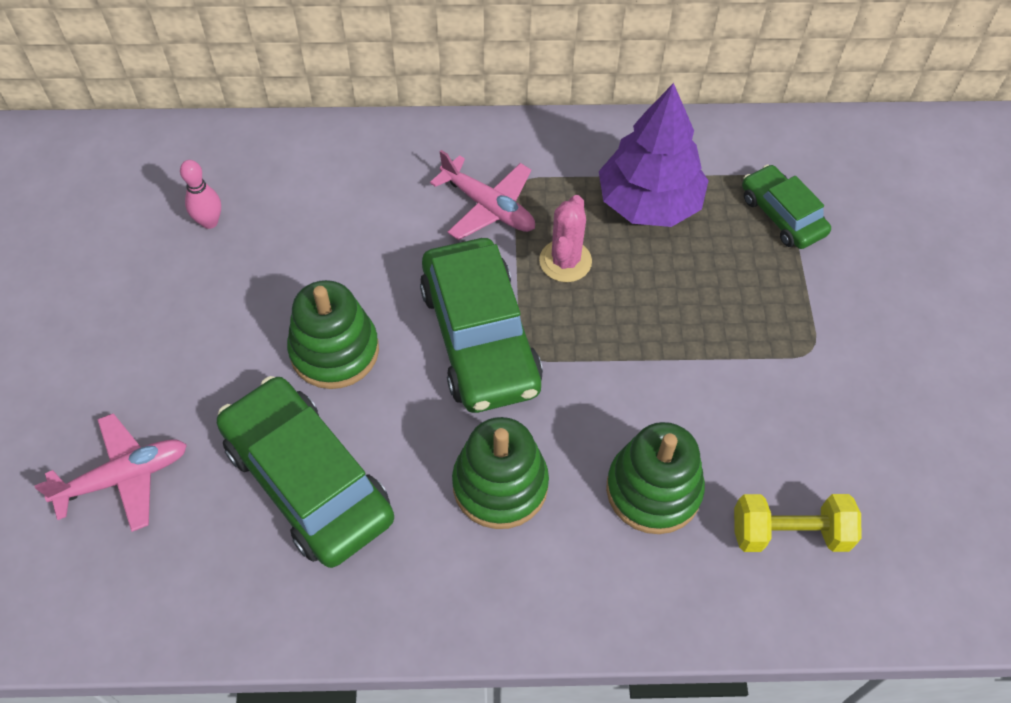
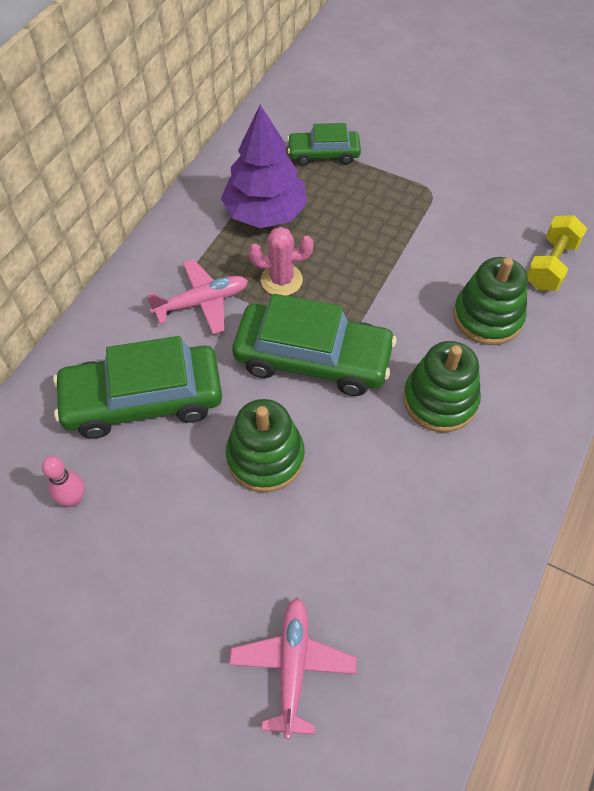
camera: 60 degrees left, 0 degrees up
green car [217,376,394,568] -> green car moved to [53,336,222,439]
pink cactus [539,195,592,282] -> pink cactus turned 45 degrees counterclockwise [249,227,313,296]

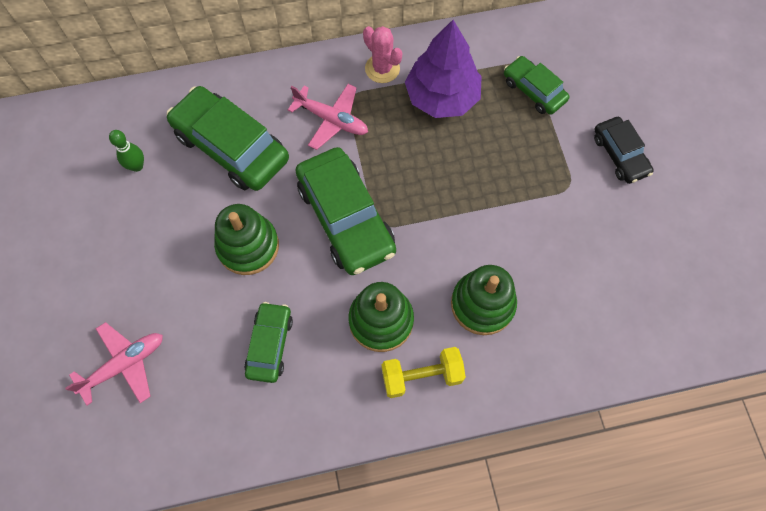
camera: 50 degrees right, 10 degrees up
pink bowling pin [42,456,85,507] -> green bowling pin [109,130,144,172]
pink cactus [249,227,313,296] -> pink cactus moved to [363,26,402,83]
yellow dumbbell [527,215,587,291] -> yellow dumbbell moved to [381,347,466,398]
none -> green car [244,302,293,383]
none -> black car [594,117,654,184]

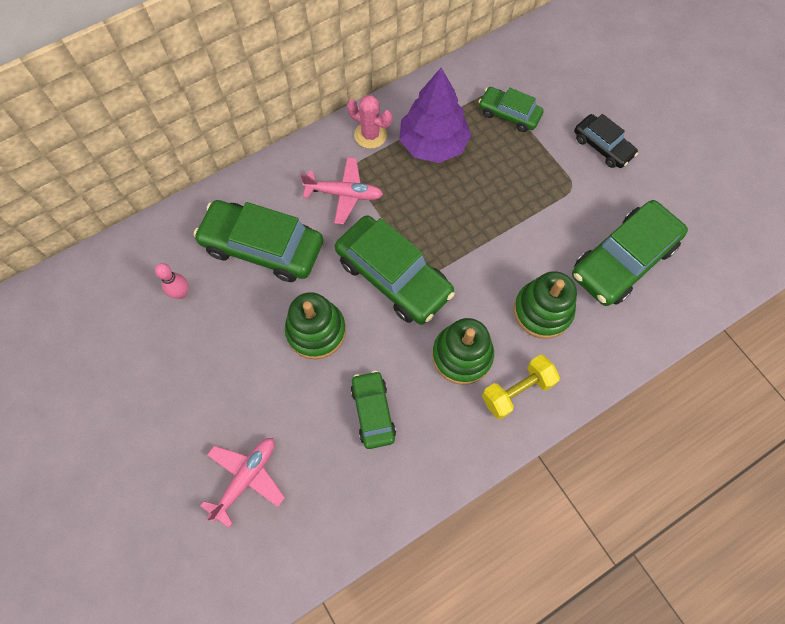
camera: 20 degrees left, 0 degrees up
green bowling pin [109,130,144,172] -> pink bowling pin [155,263,188,299]
none -> green car [572,200,688,306]

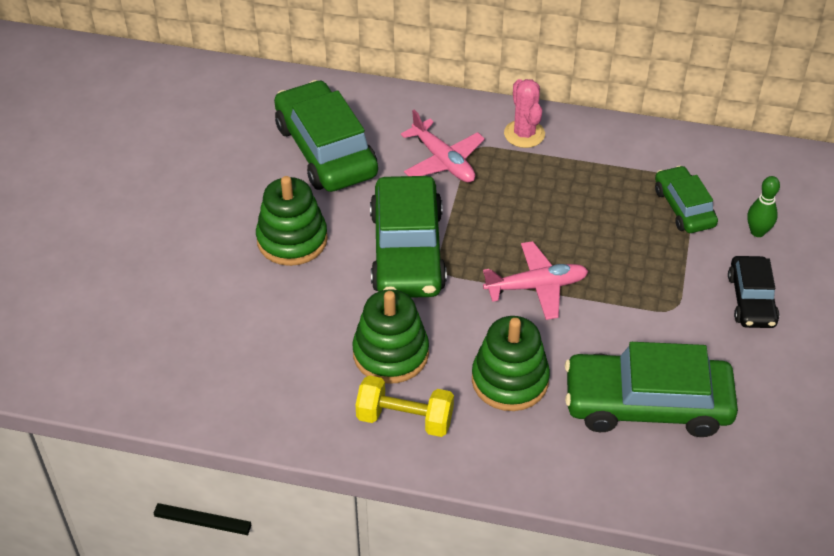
camera: 45 degrees right, 20 degrees down
pink bowling pin [155,263,188,299] -> none
pink plane [200,438,285,528] -> pink plane moved to [483,241,588,320]
green car [351,371,396,449] -> none
purple tree [399,68,471,163] -> none
none -> green bowling pin [747,176,780,237]

